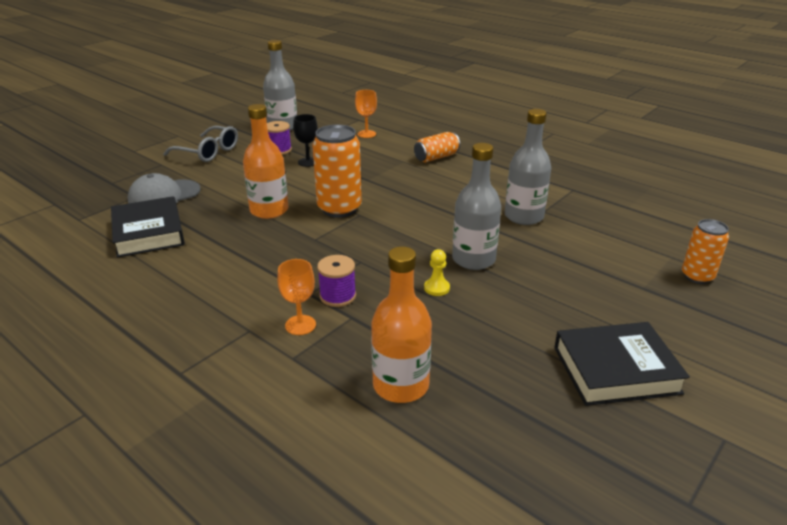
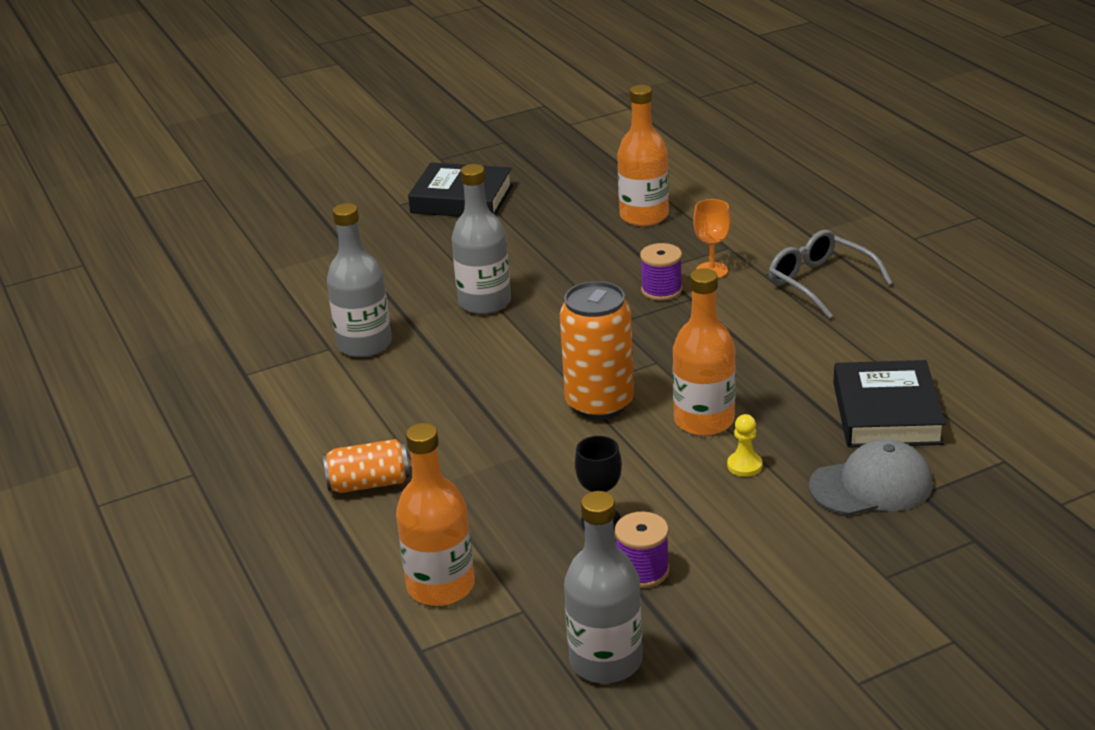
camera: 155 degrees left, 0 degrees up
grey glasses [163,126,238,162] -> grey glasses moved to [769,230,892,318]
orange goblet [355,90,377,138] -> orange bottle [396,423,475,606]
yellow pawn [424,249,450,296] -> yellow pawn moved to [727,414,763,477]
orange can [682,219,729,284] -> none

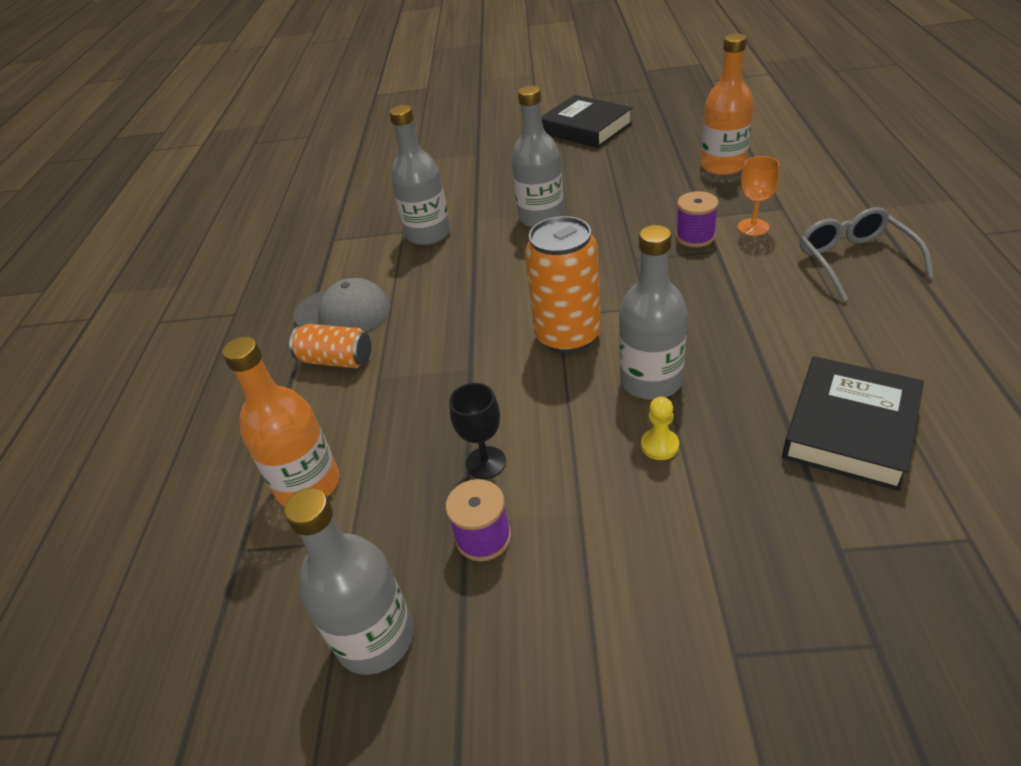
camera: 30 degrees right, 10 degrees up
orange bottle [673,268,736,436] -> grey bottle [619,225,688,400]
grey cap [809,439,933,515] -> grey cap moved to [294,278,390,332]

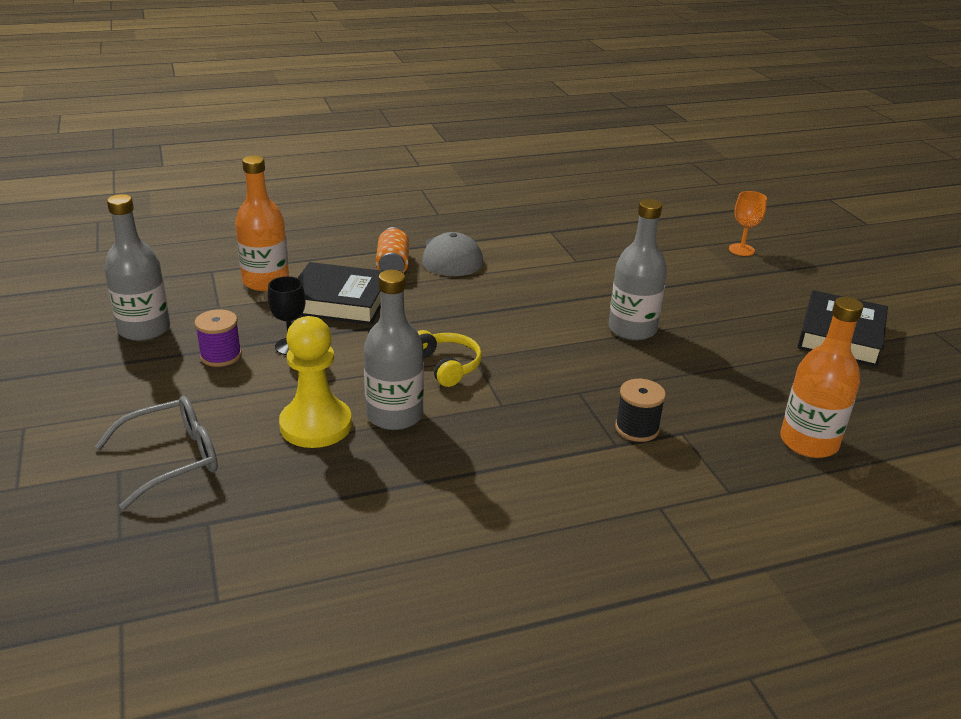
camera: 65 degrees right, 10 degrees down
grey bottle [389,105,451,245] -> none
orange can [525,216,601,354] -> yellow headphones [417,330,482,387]
yellow pawn [641,397,679,460] -> yellow pawn [279,316,352,448], size x2.22
purple spool [676,191,719,247] -> black spool [615,379,666,442]
orange goblet [738,156,780,236] -> orange goblet moved to [729,191,767,256]
black book [782,356,924,491] -> black book moved to [298,262,383,325]
grey glasses [800,207,934,301] -> grey glasses moved to [95,396,218,510]

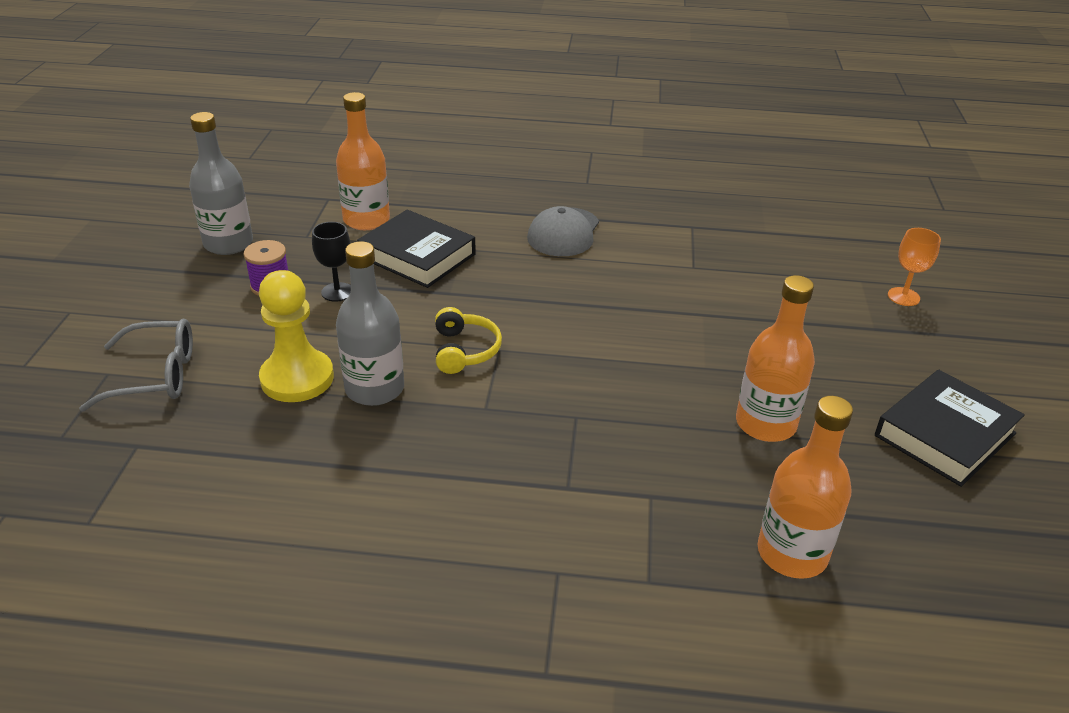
camera: 25 degrees right, 5 degrees up
orange can [376,227,409,273] -> none
grey bottle [608,199,667,341] -> none
black spool [615,379,666,442] -> none
none -> orange bottle [736,275,815,442]

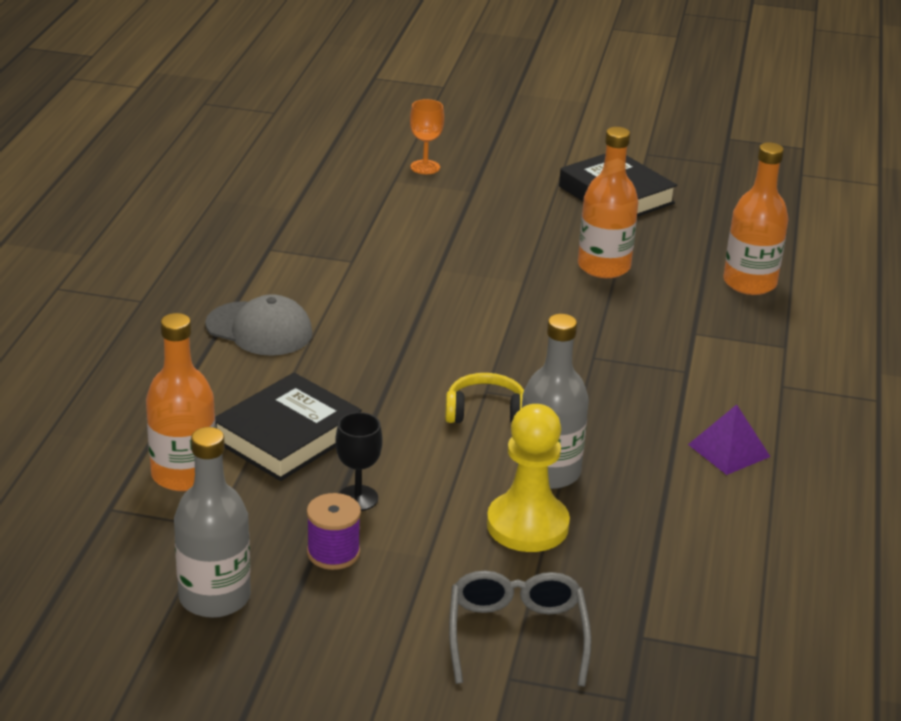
camera: 85 degrees left, 5 degrees down
none -> purple pyramid [688,404,771,475]

